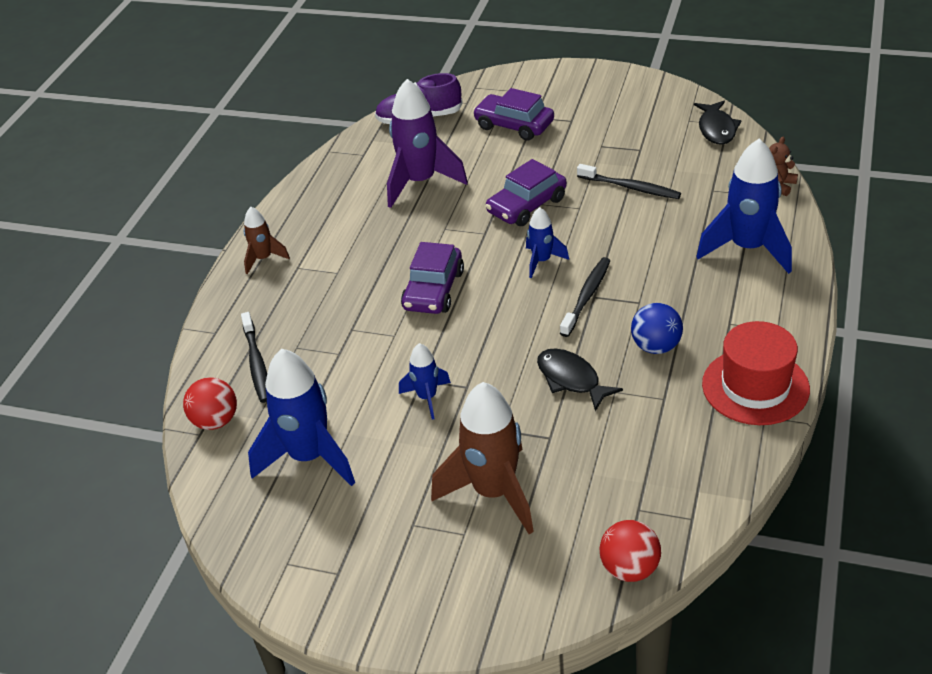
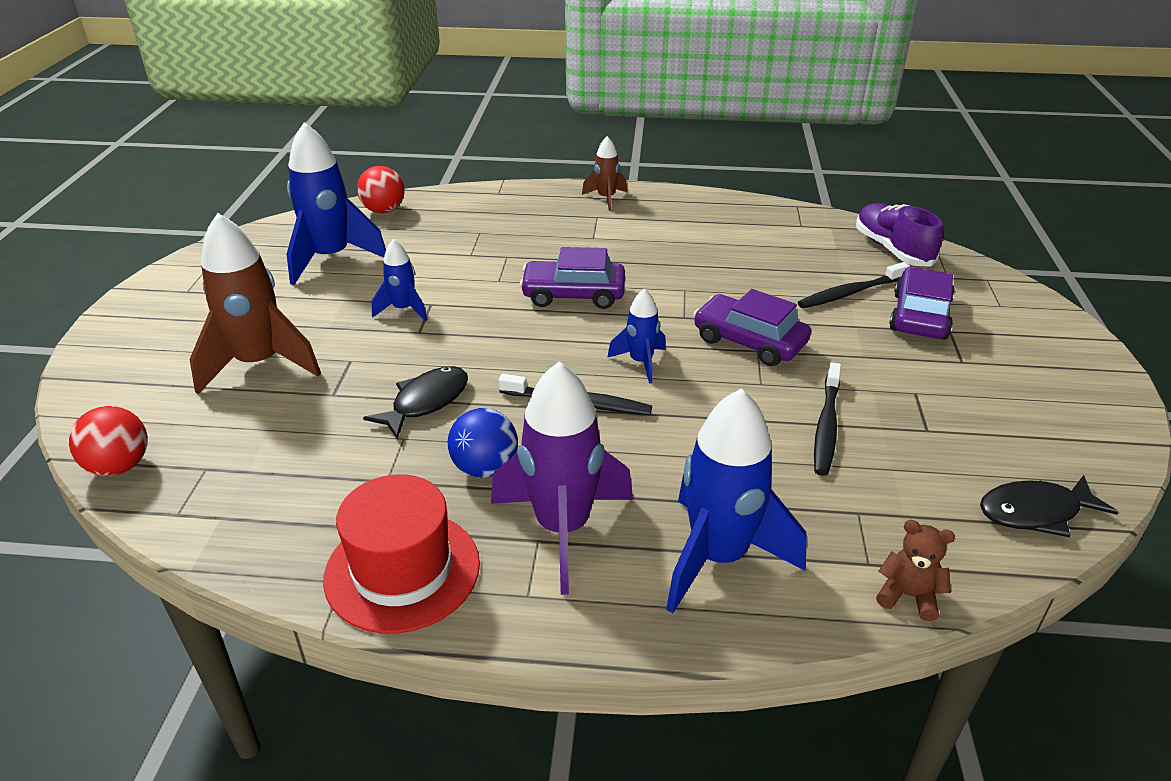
camera: 75 degrees right, 5 degrees down
black toothbrush [241,312,267,403] -> black toothbrush moved to [798,262,910,309]
purple rocket [387,79,468,208] -> purple rocket moved to [491,361,633,595]

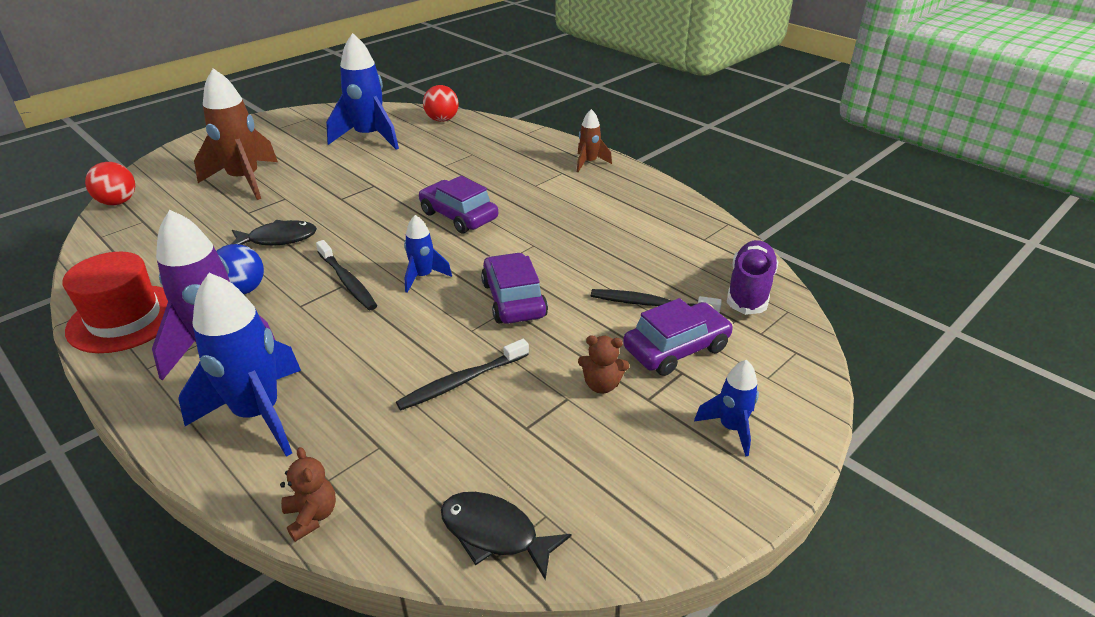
camera: 40 degrees right, 0 degrees up
blue rocket [372,239,428,321] -> blue rocket moved to [694,360,759,456]
none -> brown teddy bear [578,336,629,394]

